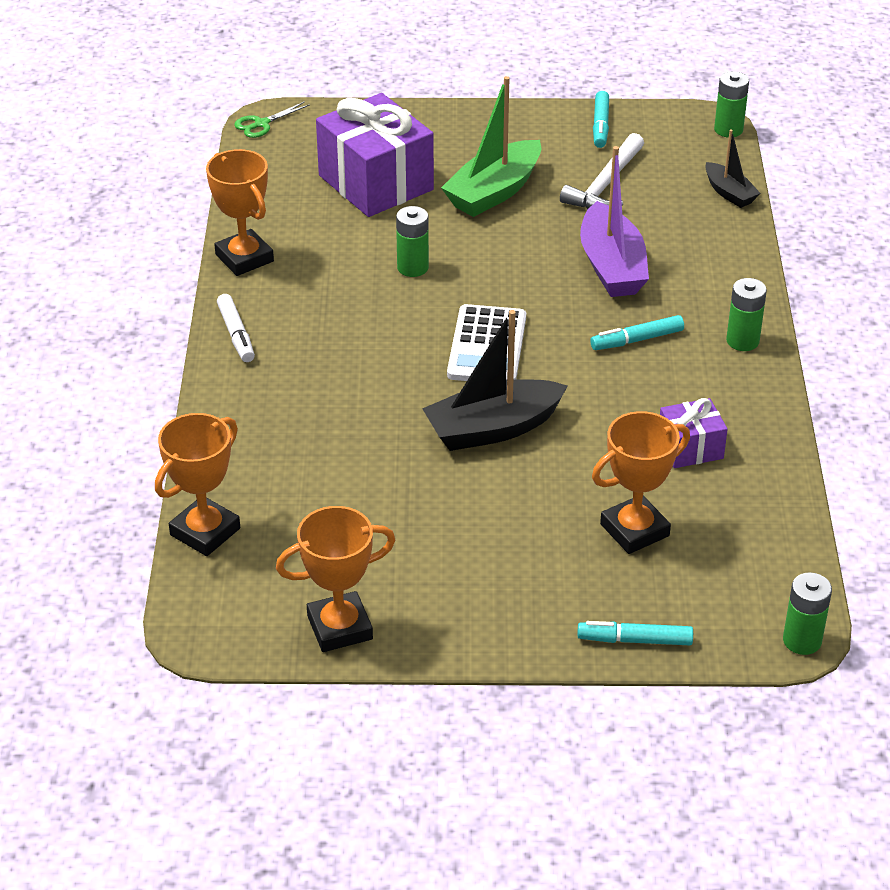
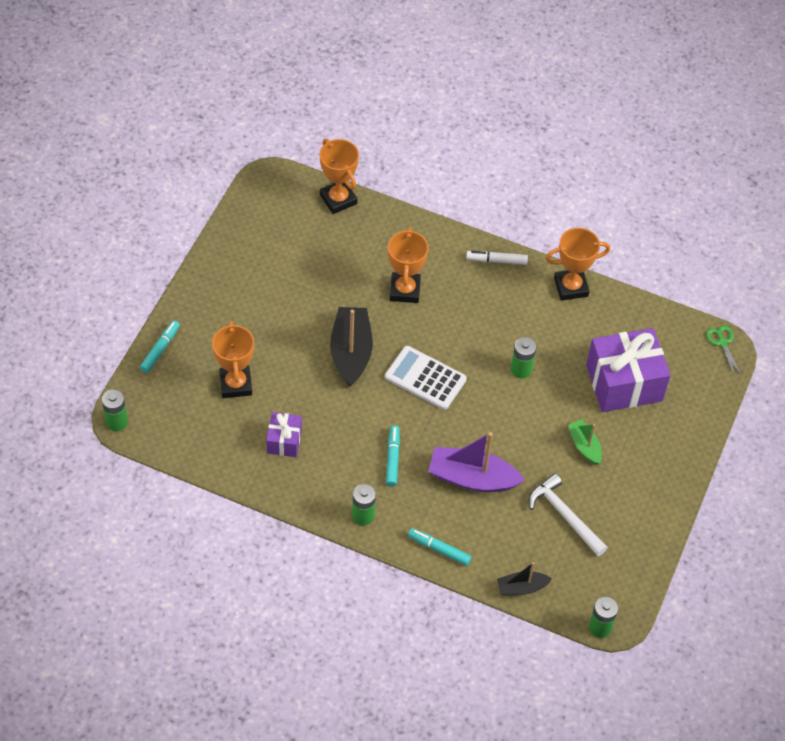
camera: 110 degrees right, 15 degrees up
orange trophy [276,506,396,652] -> orange trophy moved to [388,227,429,303]
green boat [441,76,541,217] -> green boat [568,419,602,465], size x0.56
turquoise marker [593,91,609,148] -> turquoise marker moved to [408,528,472,566]

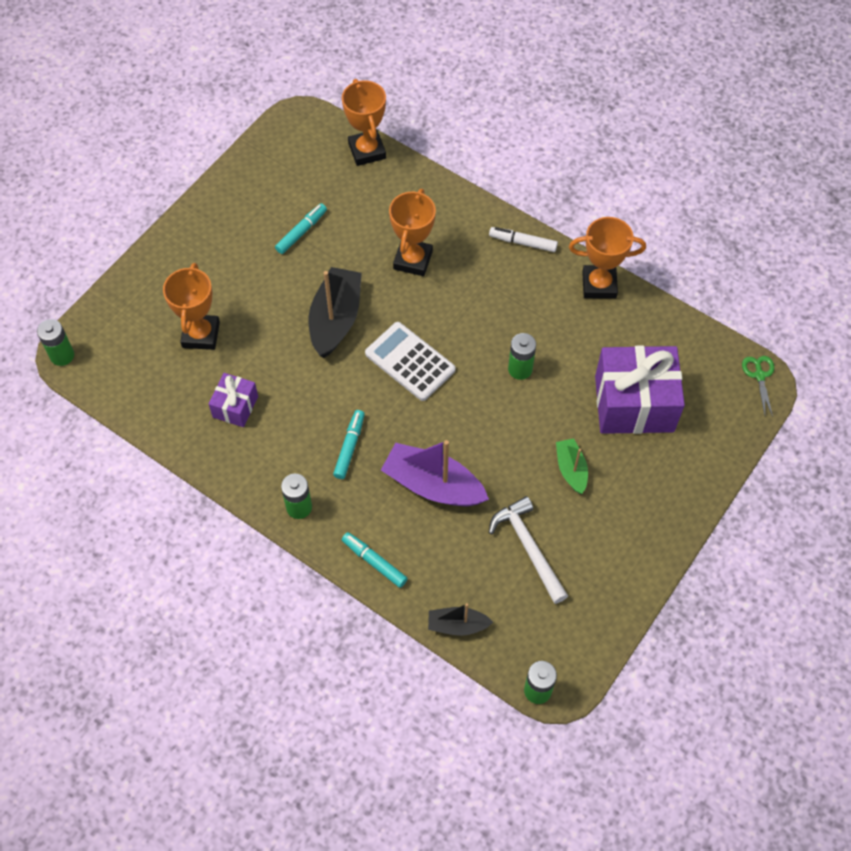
camera: 15 degrees right, 5 degrees up
turquoise marker [140,320,180,373] -> turquoise marker moved to [275,203,327,254]

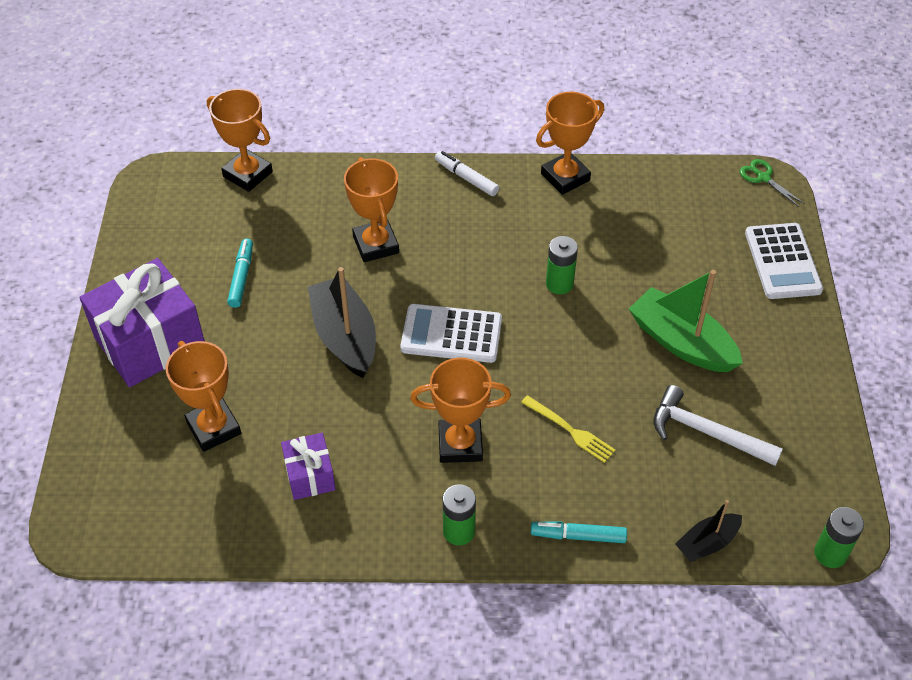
camera: 35 degrees left, 10 degrees down
green battery [37,319,74,366] -> none
turquoise marker [333,410,365,479] -> orange trophy [410,357,511,463]
purple boat [381,440,489,506] -> yellow fork [521,395,615,463]
white marker [489,227,558,252] -> white marker turned 60 degrees clockwise [435,151,499,196]
green boat [556,438,588,494] -> green boat [629,270,743,372], size x1.80
purple gift [595,346,685,434] -> purple gift moved to [80,258,205,387]
none -> white calculator [745,223,823,299]

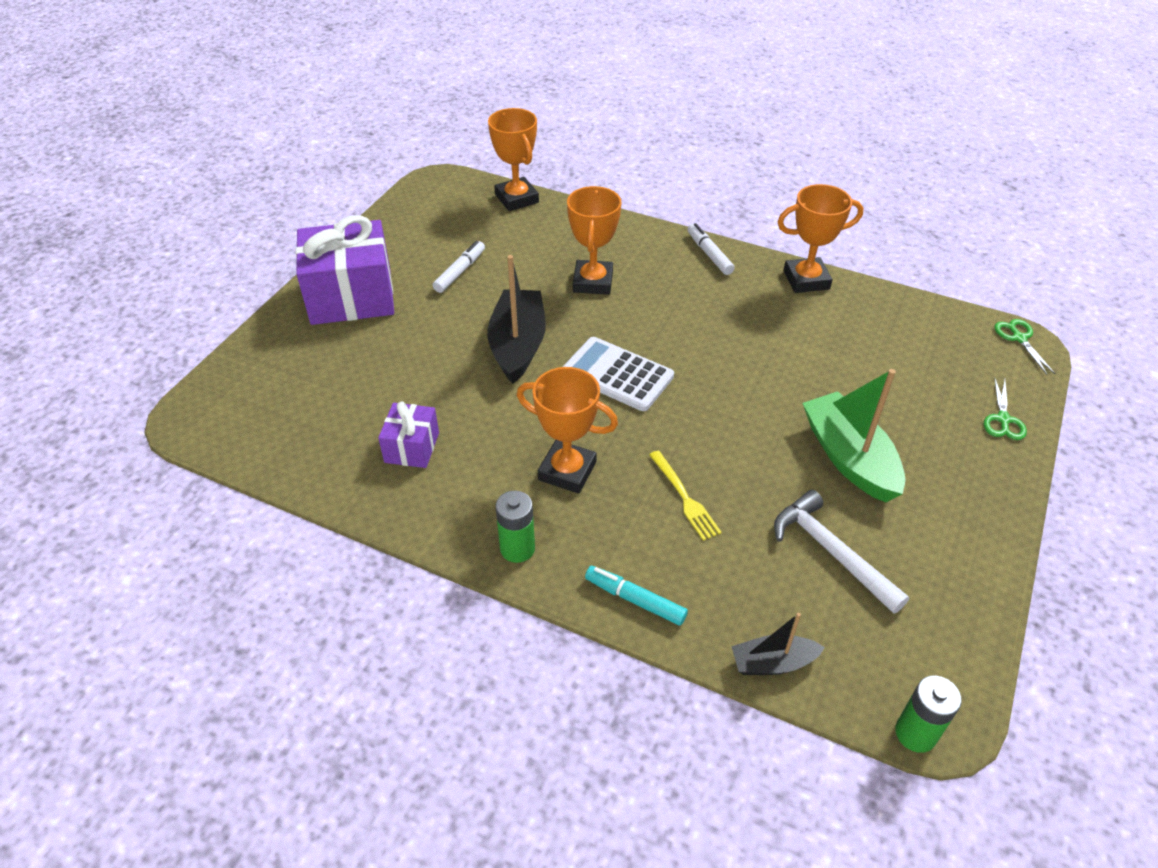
camera: 25 degrees right, 5 degrees down
orange trophy [166,341,241,452] -> none
turquoise marker [227,239,253,308] -> white marker [432,241,485,293]
green battery [546,236,578,294] -> none
white calculator [745,223,823,299] -> green scissors [984,377,1027,440]

